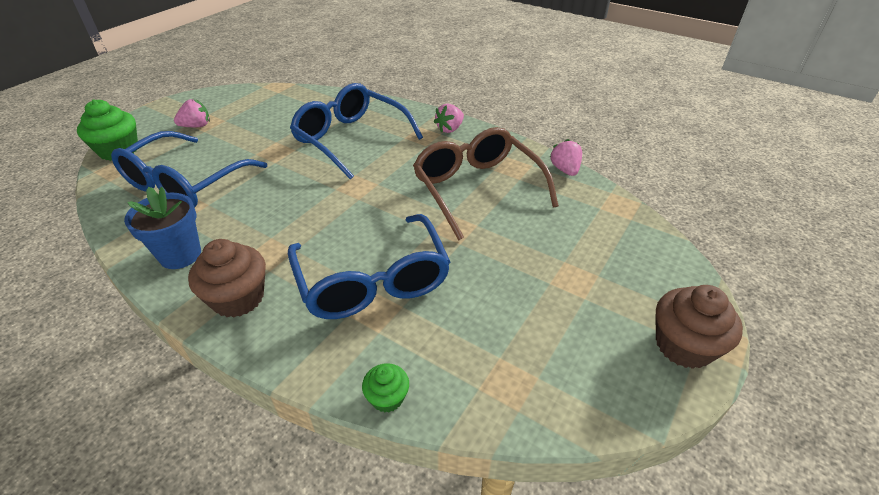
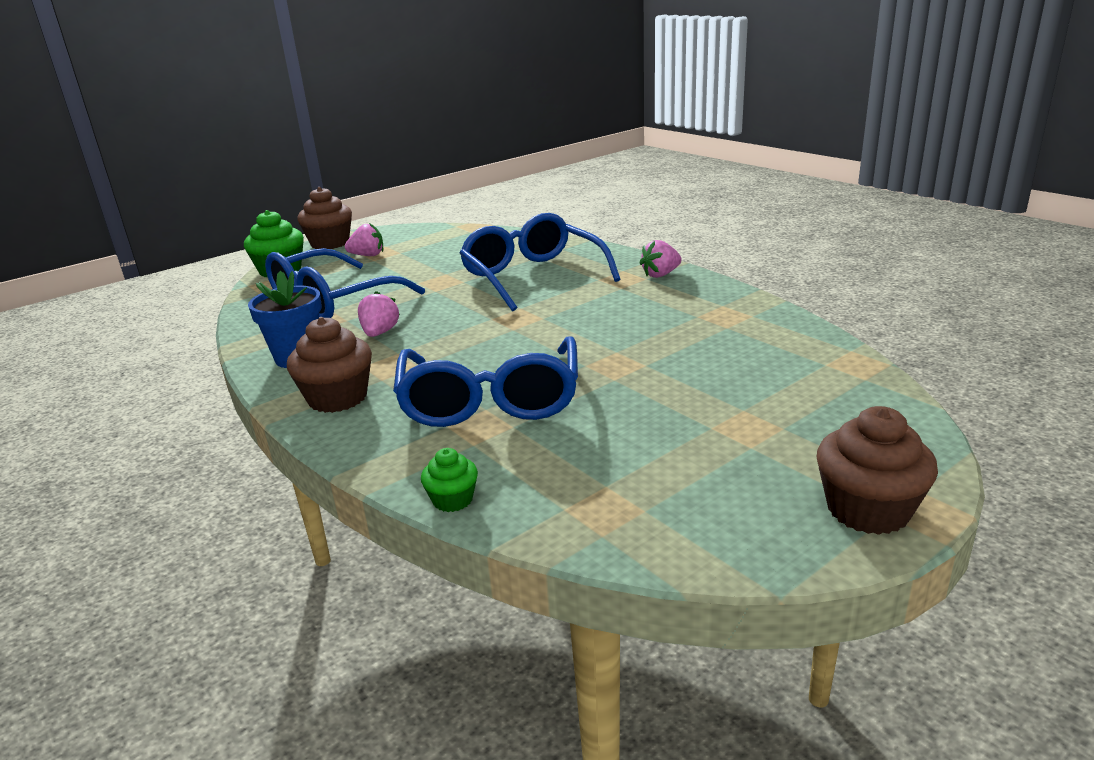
camera: 20 degrees right, 15 degrees down
brown glasses [413,127,559,241] -> none
pink strawberry [550,139,582,176] -> pink strawberry moved to [358,291,400,337]
none -> brown cupcake [297,187,352,249]

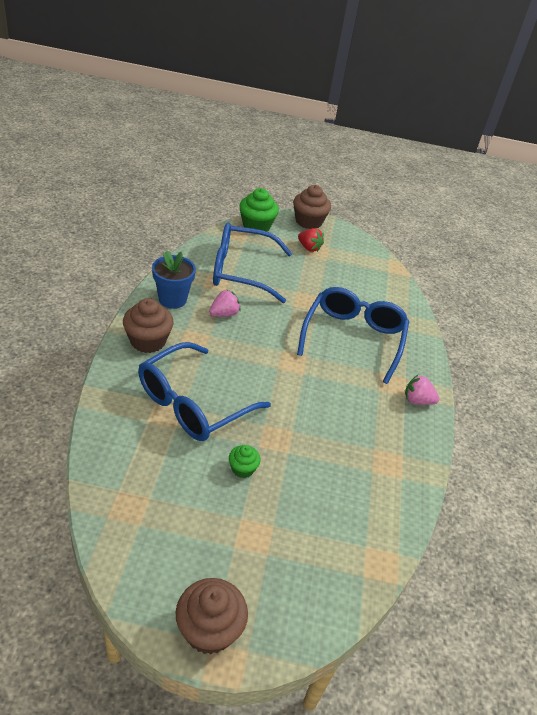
camera: 40 degrees right, 15 degrees up
pink strawberry [345,223,383,256] -> red strawberry [298,228,324,252]
green cupcake [421,448,478,512] -> green cupcake moved to [229,445,260,478]

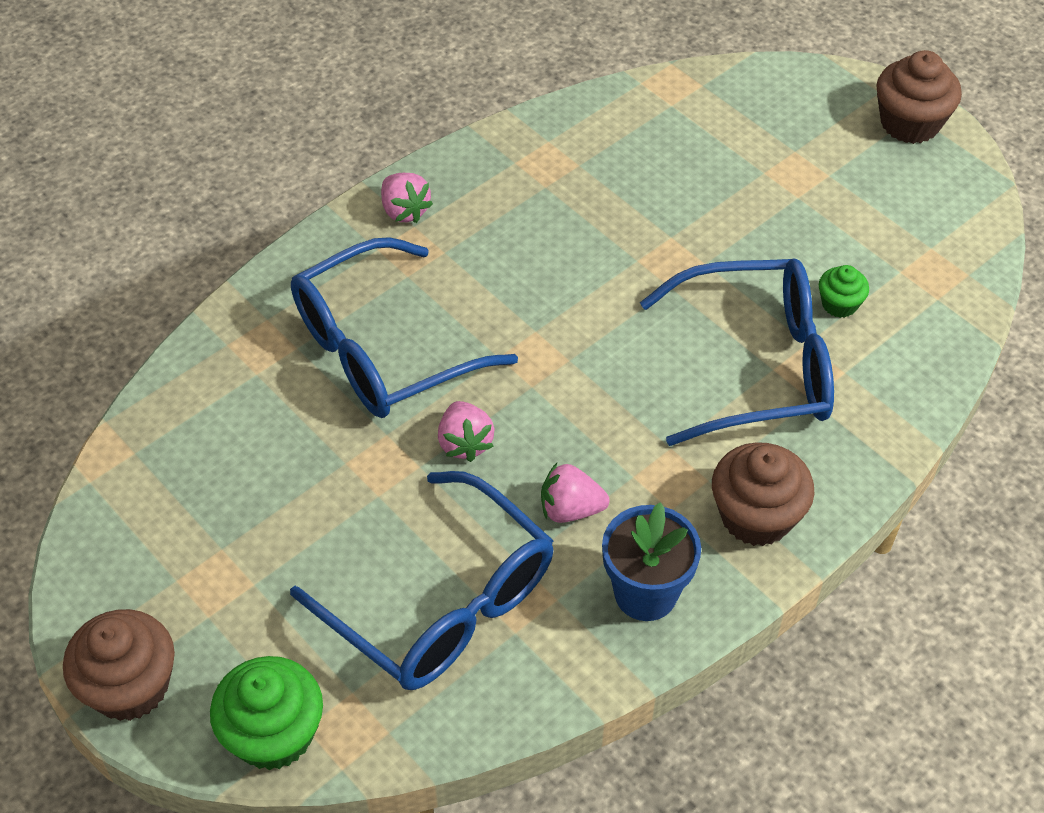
camera: 135 degrees left, 10 degrees up
green cupcake [229,445,260,478] -> green cupcake moved to [819,265,869,318]
red strawberry [298,228,324,252] -> none
none -> pink strawberry [438,401,495,462]

